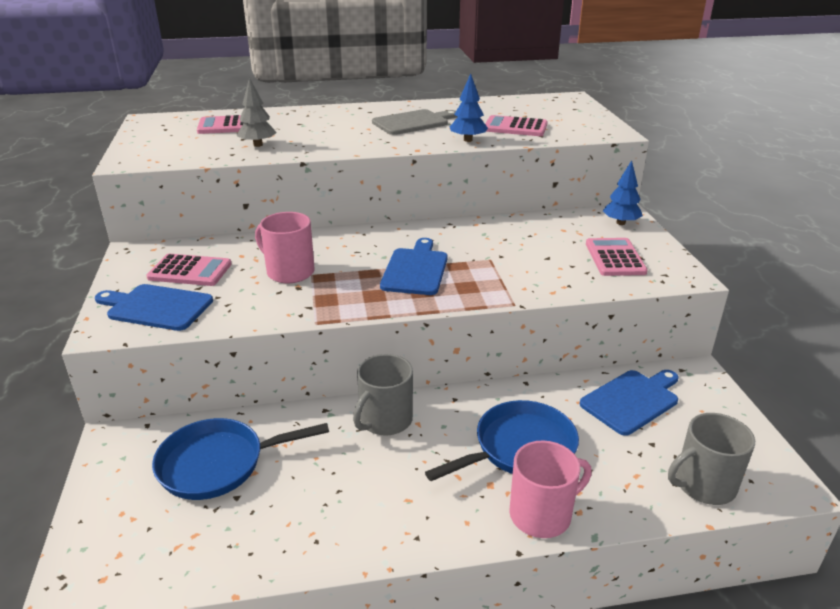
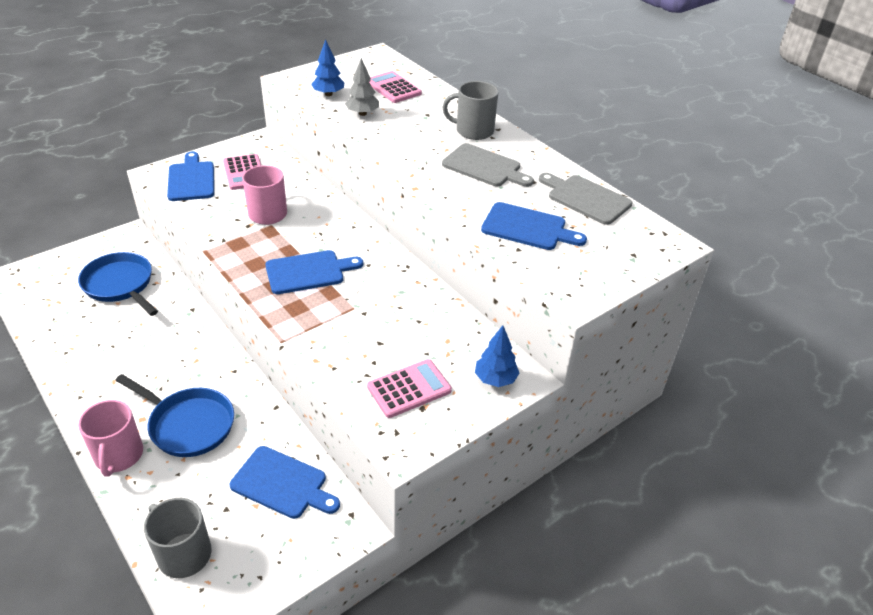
camera: 60 degrees right, 10 degrees up
grey mug [353,354,413,436] -> grey mug moved to [443,81,498,140]
blue tree [450,73,488,142] -> blue tree moved to [311,39,345,96]
pink calculator [485,115,548,136] -> blue cutting board [481,202,587,250]
pink mug [509,441,592,538] -> pink mug turned 45 degrees clockwise [78,400,143,477]
none -> grey cutting board [539,173,632,225]

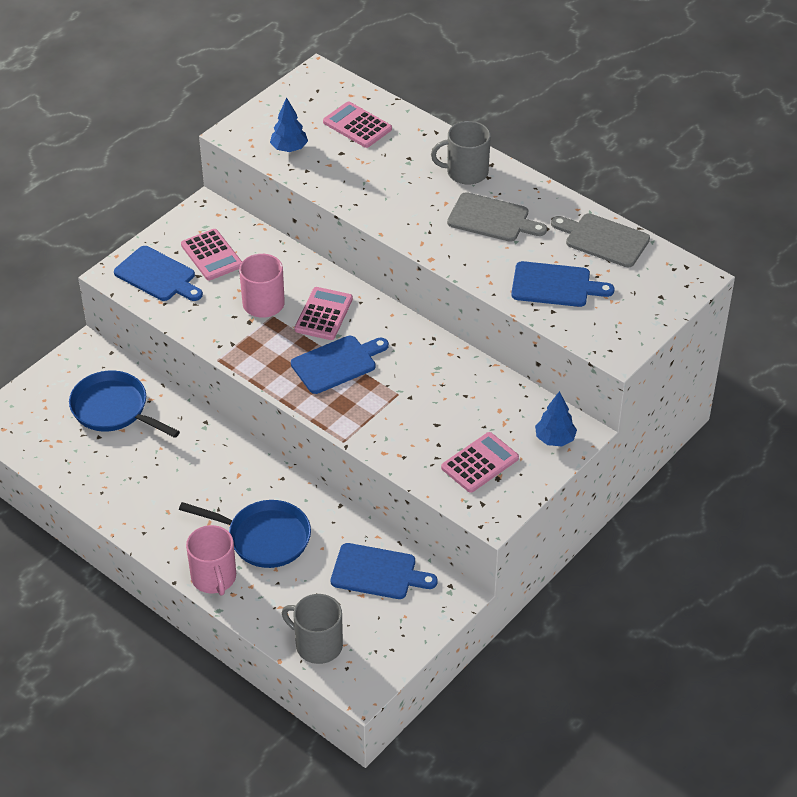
camera: 10 degrees left, 5 degrees up
blue cutting board [167,152,214,201] -> blue cutting board turned 150 degrees clockwise [114,246,203,301]
grey tree [345,58,379,116] -> none
none -> pink calculator [294,287,353,340]

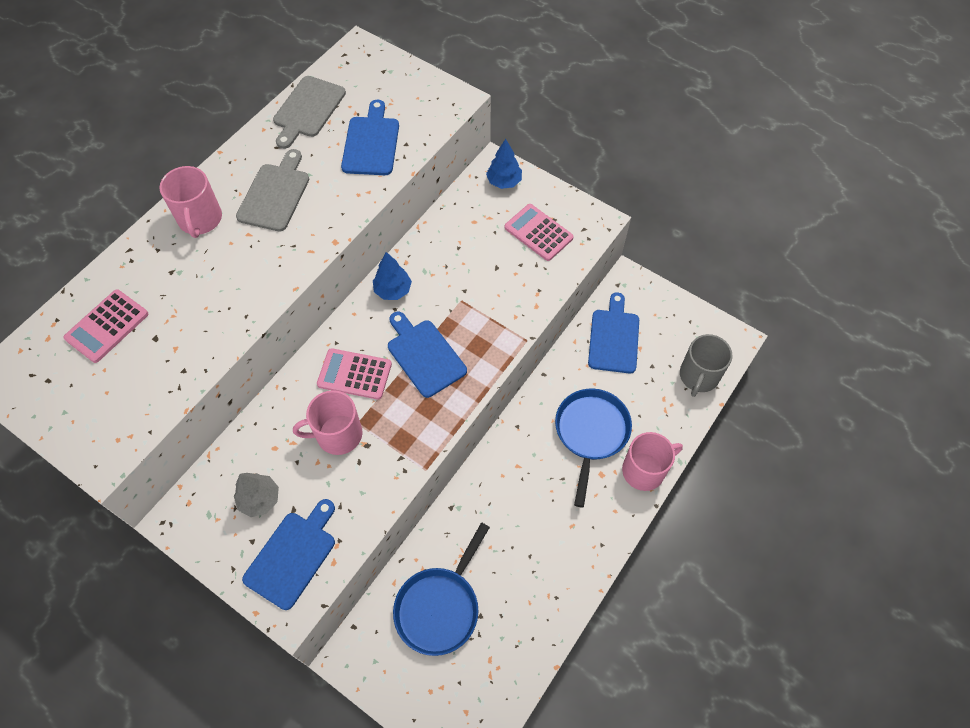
camera: 95 degrees left, 15 degrees up
pink calculator [181,229,242,281] -> grey tree [234,473,279,517]
blue tree [270,97,308,152] -> blue tree moved to [373,252,412,300]
grey mug [431,121,491,185] -> pink mug [159,166,222,238]

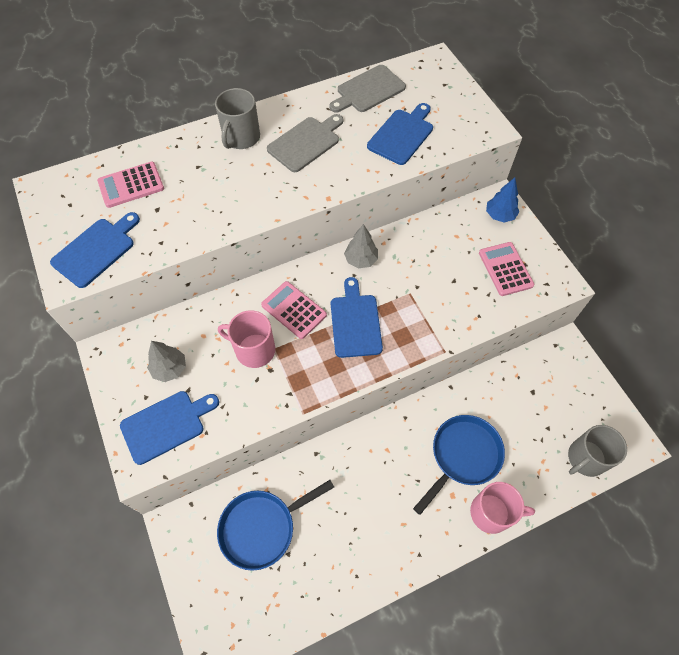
camera: 30 degrees right, 0 degrees up
pink mug [159,166,222,238] -> grey mug [215,88,260,149]
blue tree [373,252,412,300] -> grey tree [344,224,378,268]
blue cutting board [588,292,639,374] -> blue cutting board moved to [50,212,140,288]

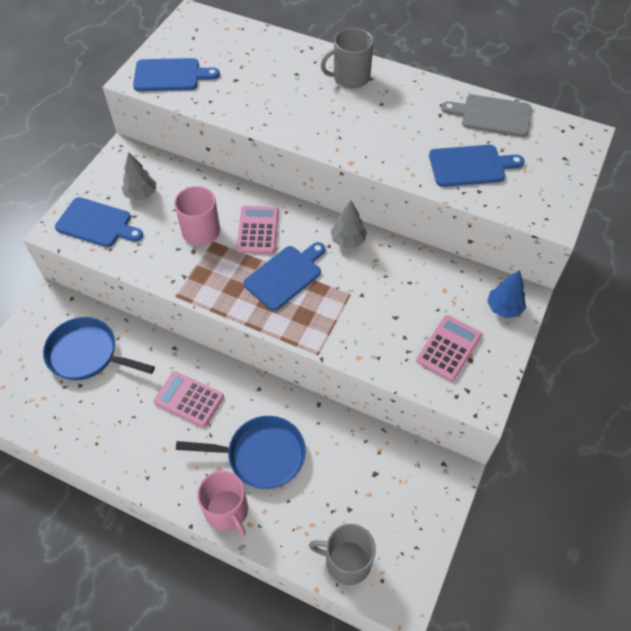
camera: 50 degrees right, 5 degrees down
pink calculator [97,162,164,208] -> pink calculator moved to [154,371,224,427]
grey cutting board [267,114,343,172] -> none

